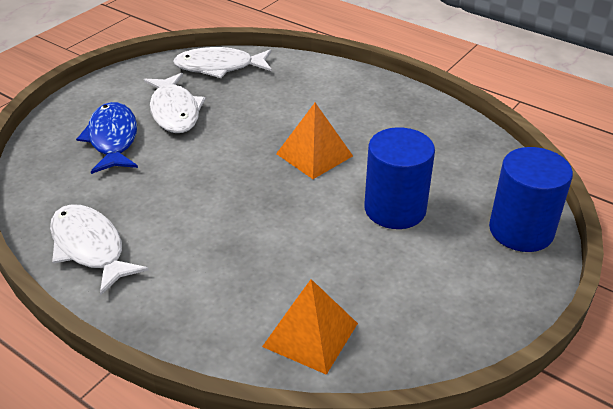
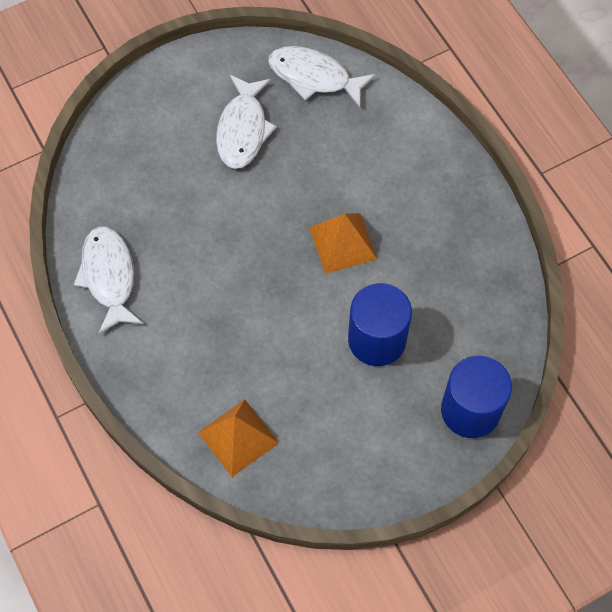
camera: 25 degrees right, 25 degrees up
blue fish [76,102,138,174] -> none

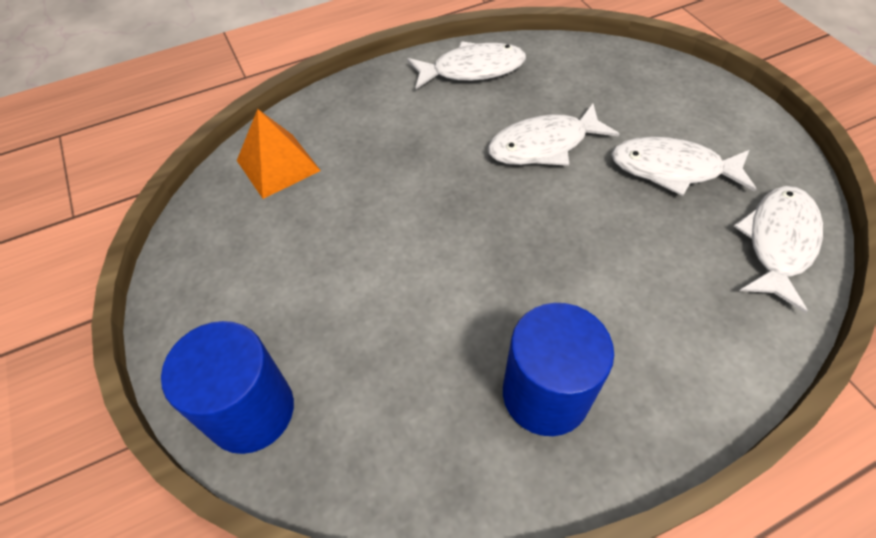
camera: 95 degrees right, 10 degrees down
orange pyramid [309,213,377,274] -> none
blue cylinder [348,283,412,366] -> blue cylinder moved to [503,303,614,436]
none -> white fish [488,103,619,166]

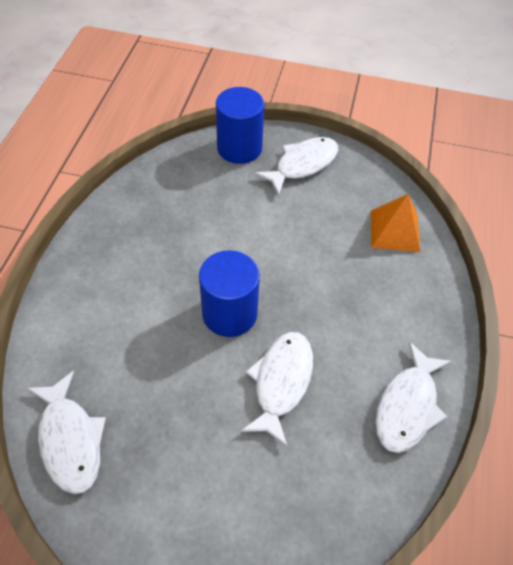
camera: 125 degrees right, 0 degrees up
blue cylinder [503,303,614,436] -> blue cylinder moved to [199,250,260,337]
white fish [611,137,756,196] -> white fish moved to [254,137,338,196]

